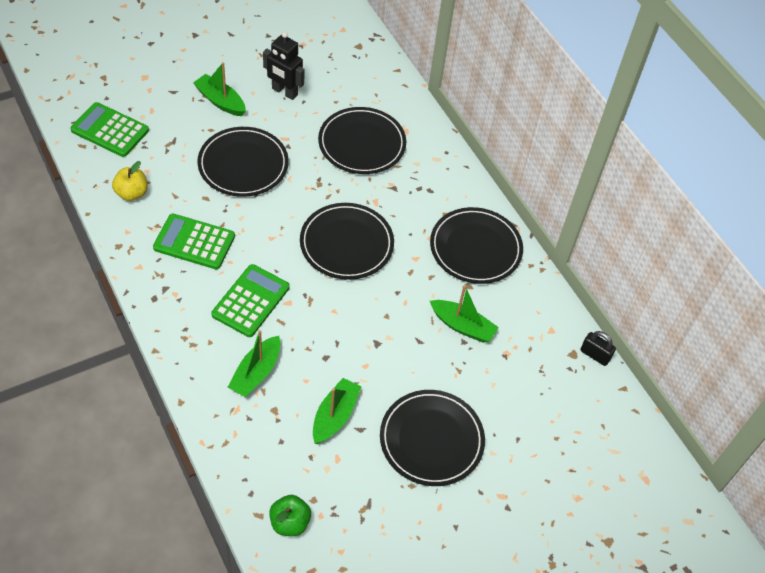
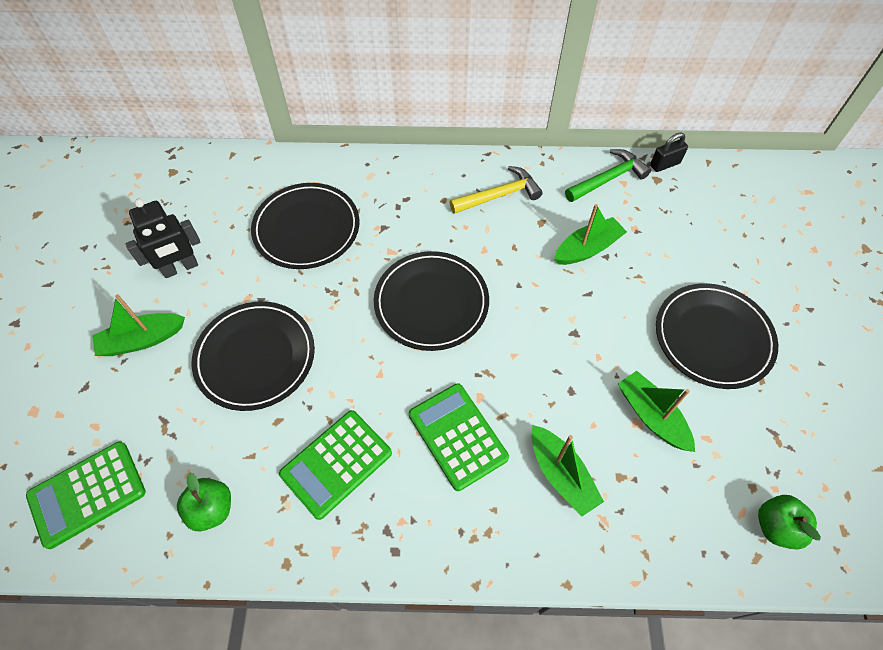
camera: 55 degrees left, 5 degrees up
yellow apple [112,161,148,201] -> green apple [177,473,231,531]
black plate [430,207,523,284] -> yellow hammer [450,166,543,214]
none -> green hammer [565,149,651,202]

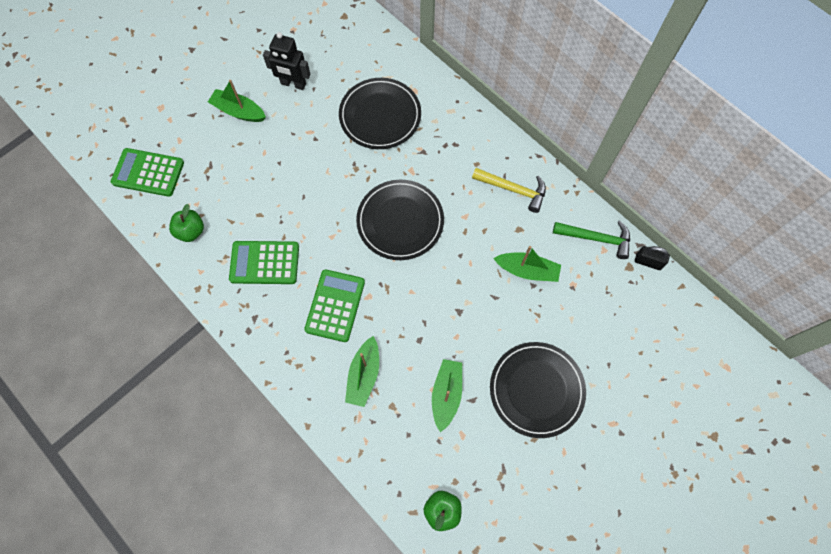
camera: 45 degrees right, 10 degrees up
black plate [192,301,315,411] -> none

